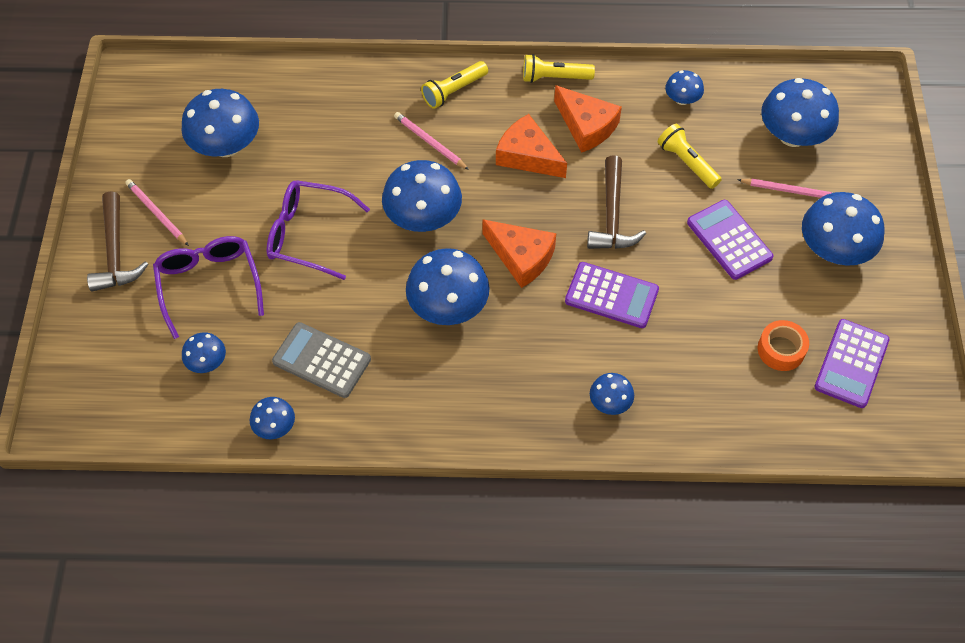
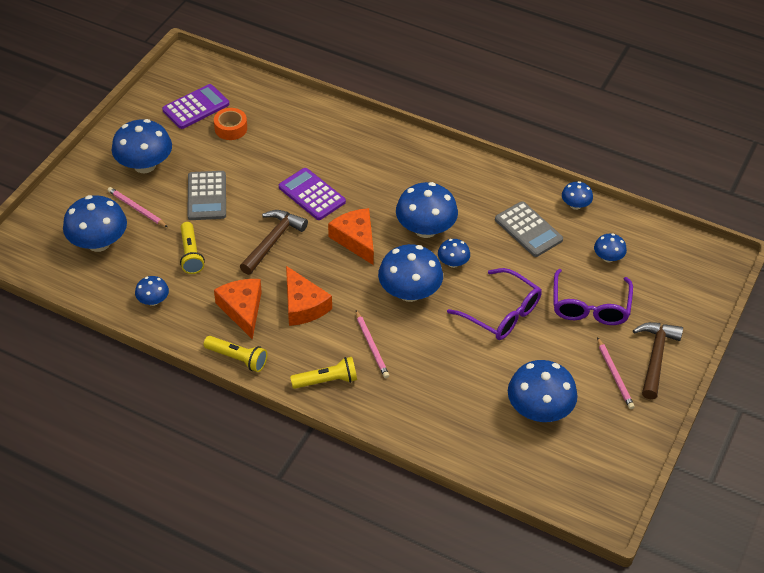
camera: 155 degrees left, 10 degrees down
blue mushroom [590,373,634,415] -> blue mushroom moved to [438,239,470,268]
purple calculator [687,200,773,280] -> grey calculator [187,171,226,220]

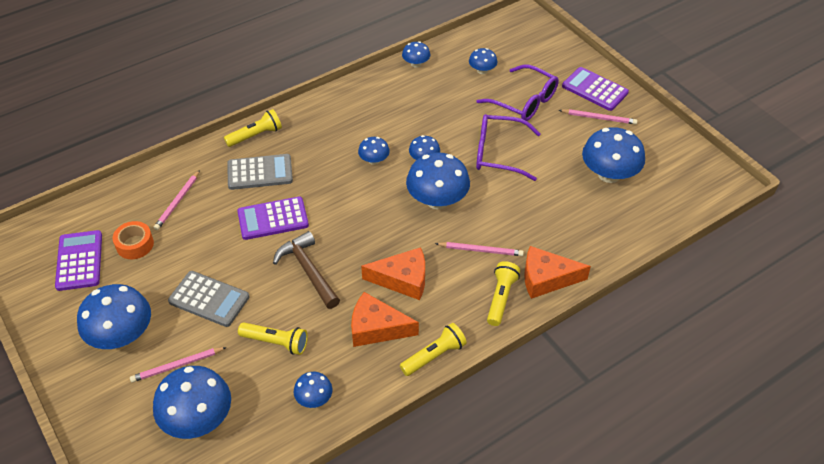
camera: 60 degrees left, 0 degrees up
orange cheese [328,208,374,265] -> orange cheese moved to [524,246,591,299]
blue mushroom [396,182,458,238] -> blue mushroom [358,137,390,165], size x0.52
purple glasses [447,268,542,340] -> purple glasses turned 150 degrees counterclockwise [476,114,541,181]
grey calculator [495,201,563,257] -> grey calculator moved to [227,154,293,190]
brown hammer [633,322,683,399] -> purple calculator [562,67,629,111]
none -> pink pencil [154,170,200,230]
none -> yellow flashlight [224,109,282,147]

